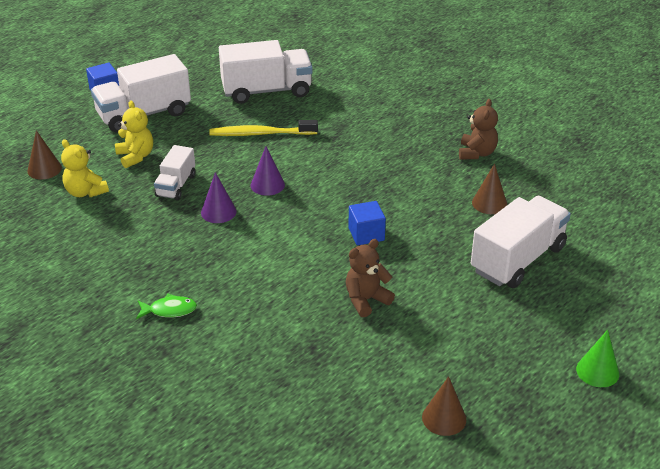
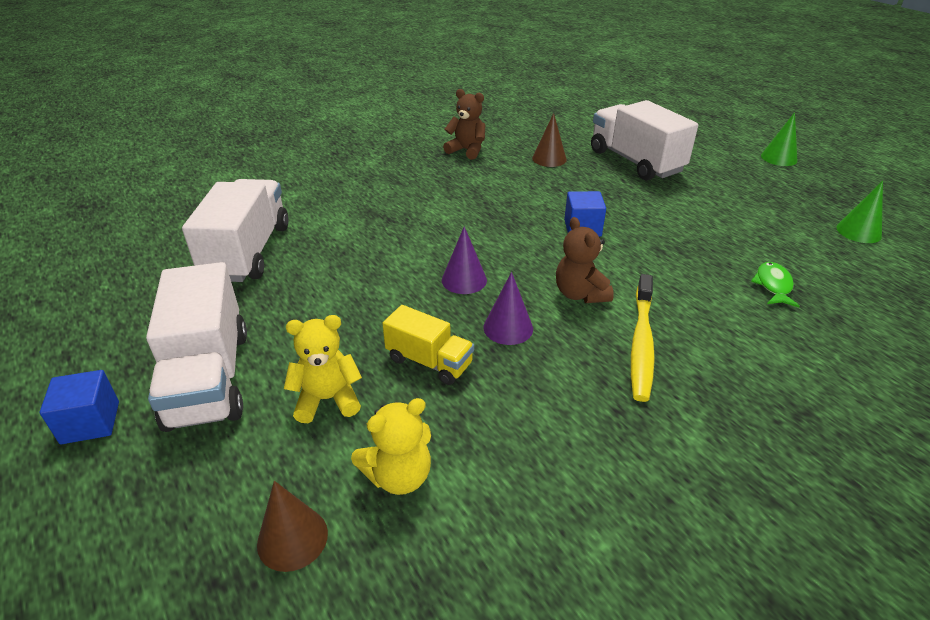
camera: 75 degrees left, 0 degrees up
green fish [136,294,197,319] -> green fish moved to [751,262,800,307]
white truck [154,145,195,200] -> yellow truck [382,305,474,385]
yellow toothbrush [209,120,318,136] -> yellow toothbrush moved to [631,274,655,402]
brown teddy bear [346,239,395,317] -> brown teddy bear moved to [556,217,614,303]
brown cone [422,376,466,436] -> green cone [836,181,883,243]

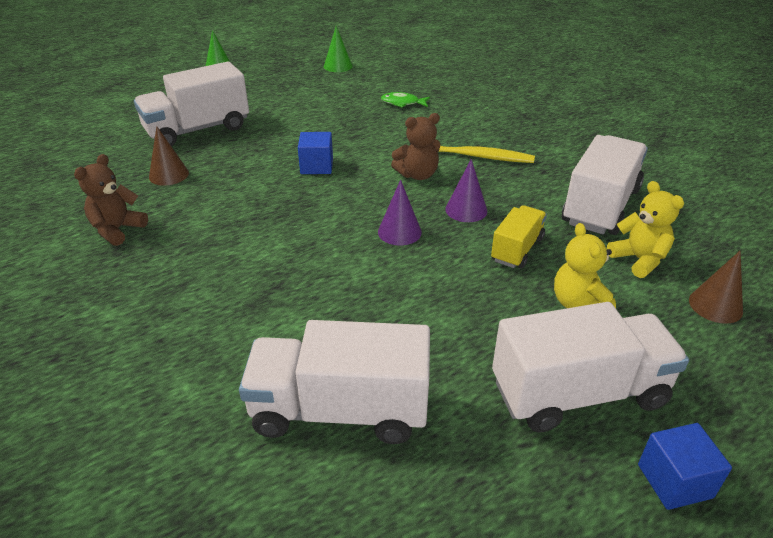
camera: 90 degrees left, 0 degrees up
none -> white truck [562,135,648,235]

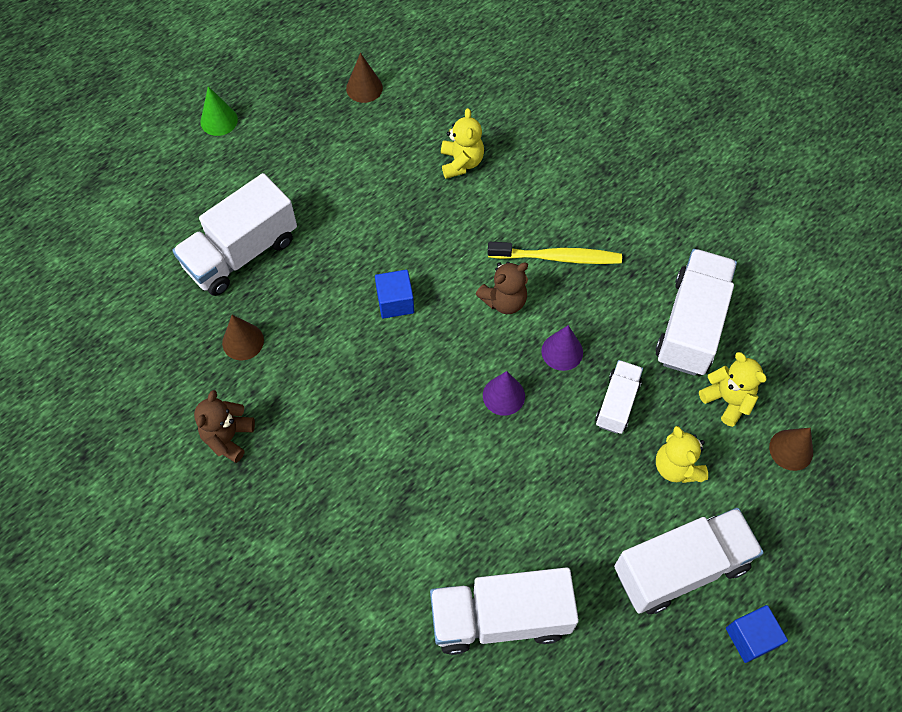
camera: 10 degrees left, 25 degrees up
green cone [324,26,353,72] -> brown cone [346,53,383,103]
green fish [381,92,430,107] -> yellow teddy bear [441,108,484,179]
yellow truck [491,205,547,268] -> white truck [595,360,643,434]

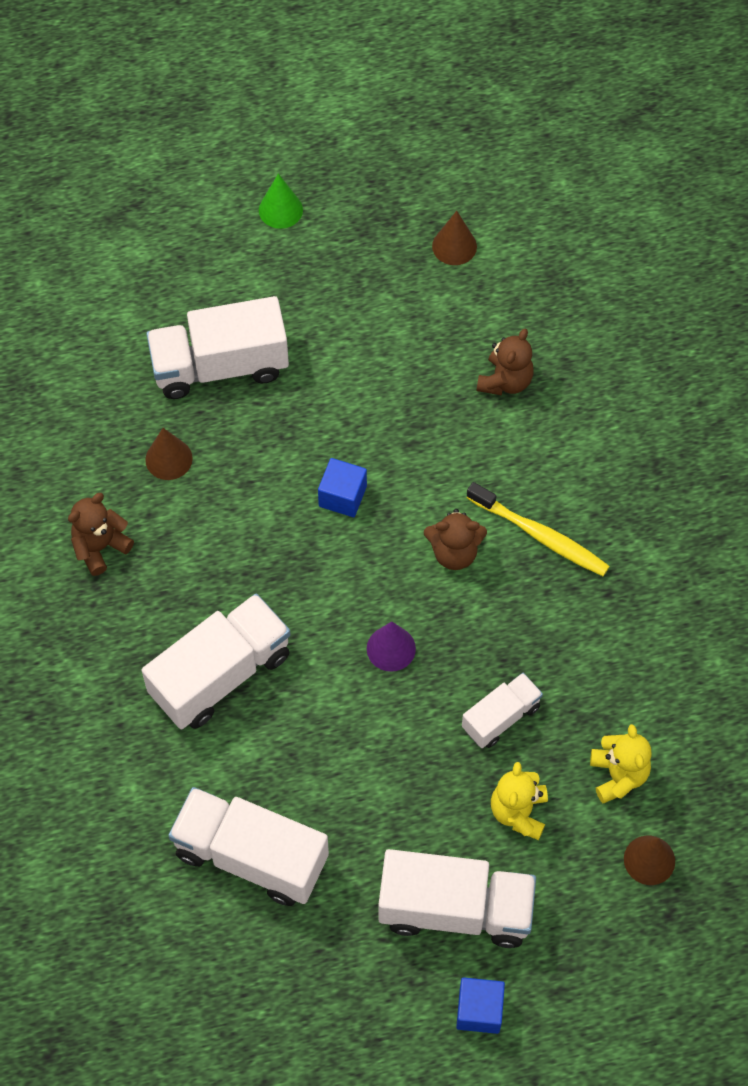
camera: 30 degrees right, 0 degrees up
yellow teddy bear [441,108,484,179] -> brown teddy bear [477,329,534,395]
purple cone [541,325,583,371] -> none
white truck [655,249,737,376] -> white truck moved to [142,594,291,729]

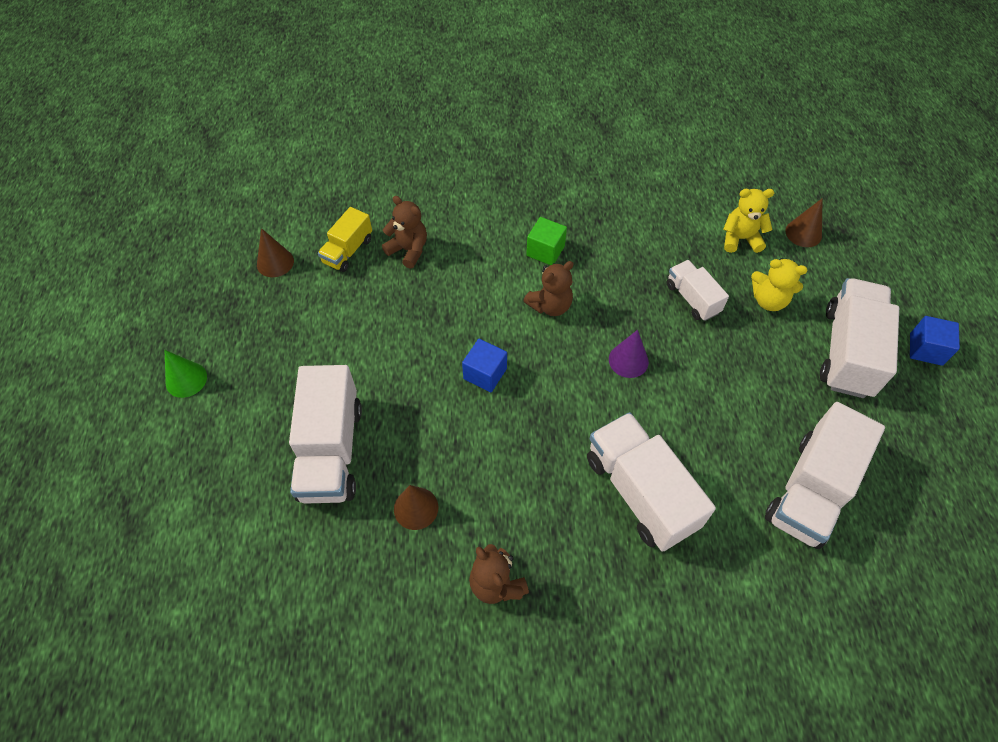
camera: 80 degrees left, 5 degrees down
brown teddy bear [424,509,487,570] -> brown teddy bear turned 45 degrees clockwise [523,261,574,316]
yellow toothbrush [467,482,610,576] -> green cube [526,217,567,265]
none -> yellow truck [318,207,372,272]

